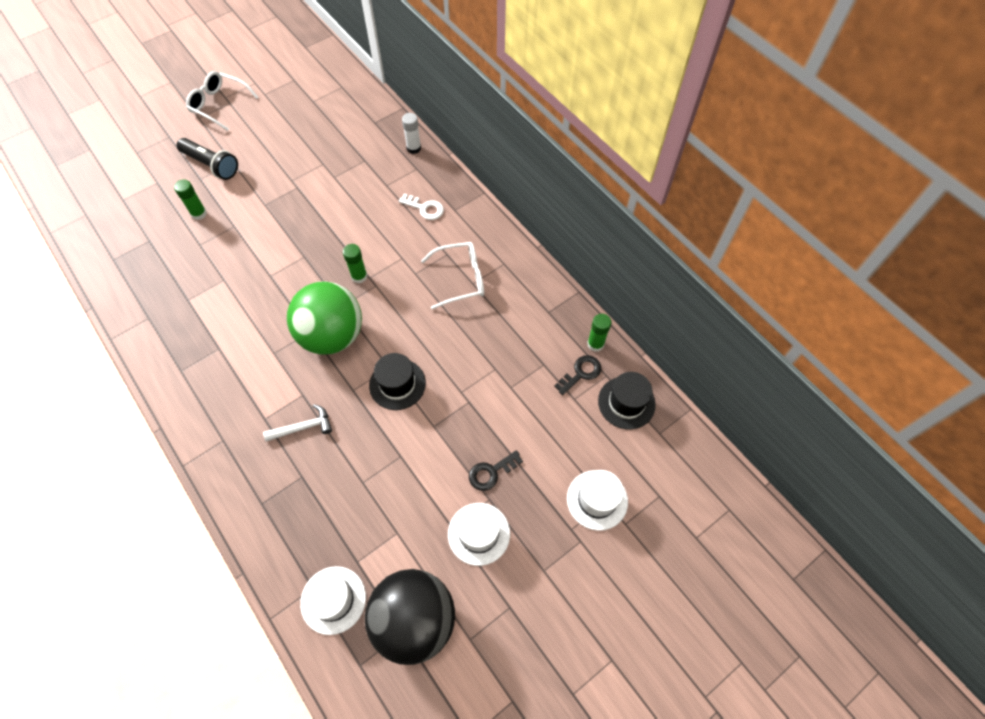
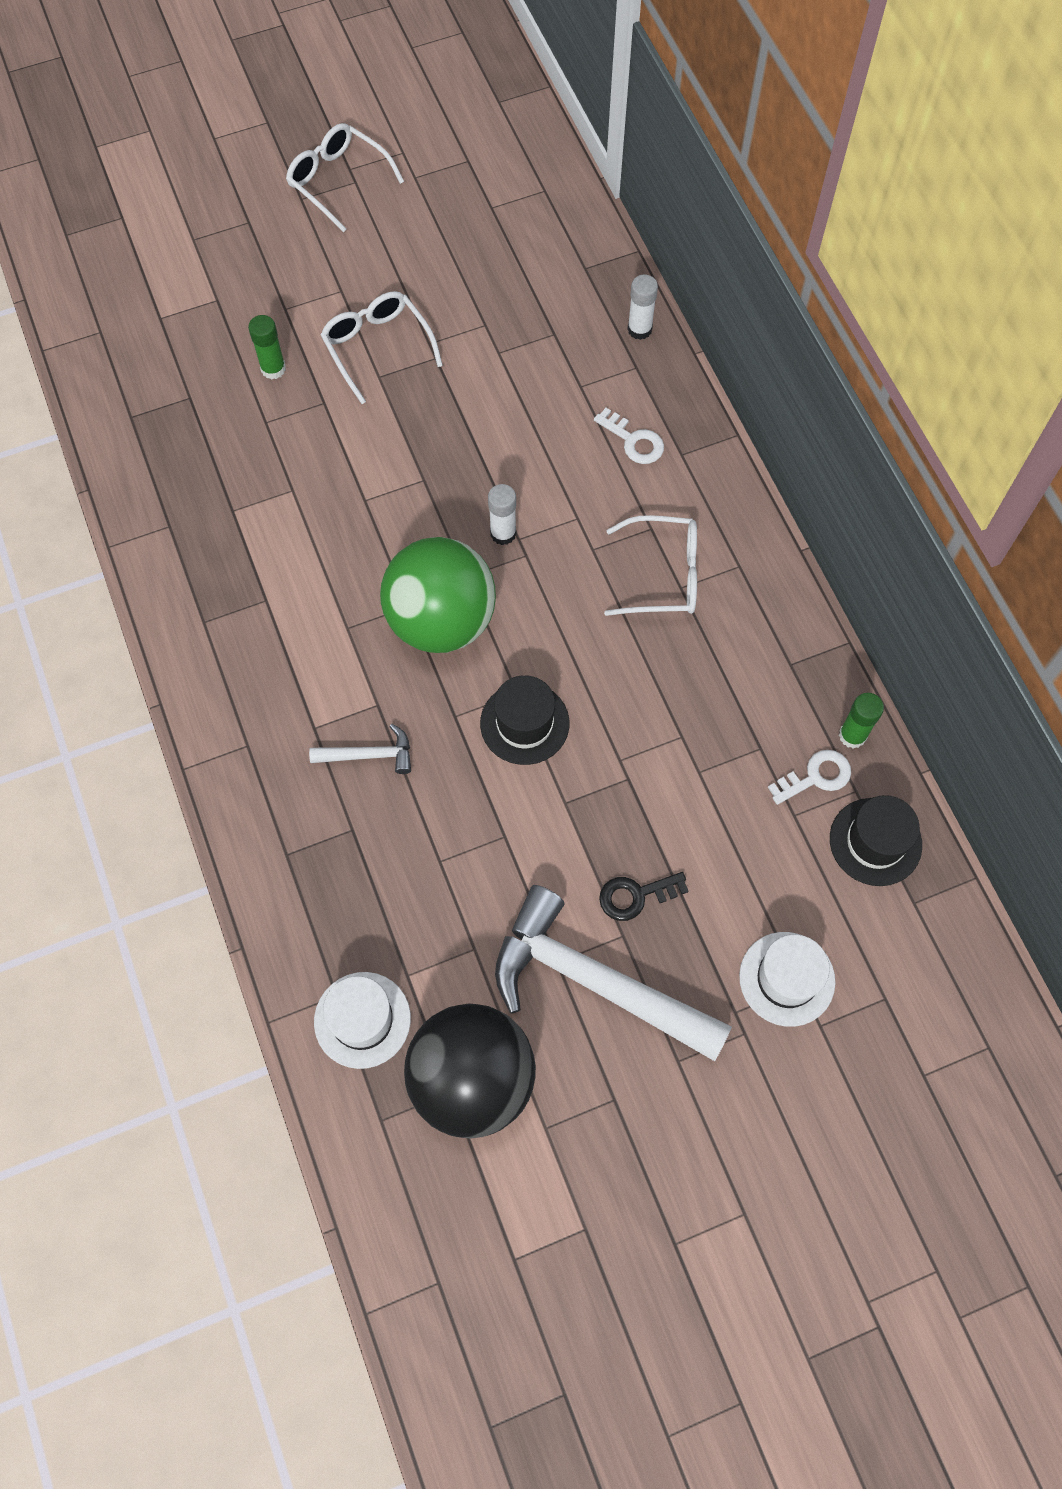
camera: 15 degrees right, 5 degrees up
black flashlight [177,138,238,180] -> none
green glue stick [343,244,368,283] -> white glue stick [488,484,516,545]
white hat [448,503,510,566] -> white hammer [495,885,732,1061]
black key [554,355,601,395] -> white key [768,750,851,805]
none -> white glasses [321,291,443,404]

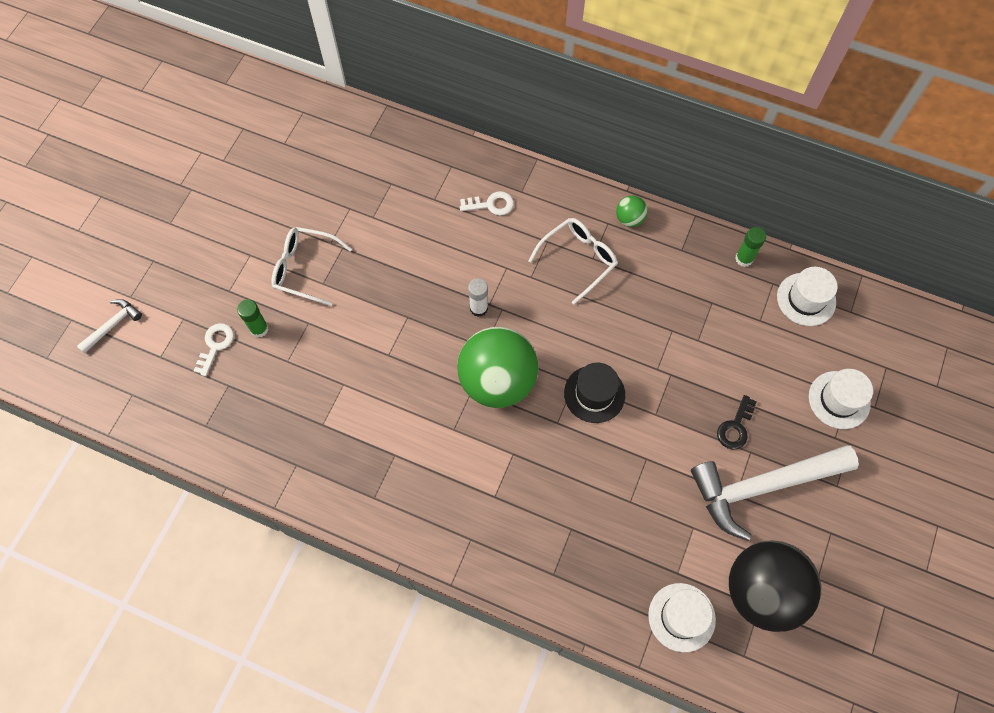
camera: 45 degrees left, 0 degrees up
white glasses [286,123,404,232] -> none
white hammer [309,724,411,774] -> white hammer moved to [77,299,142,354]
white glue stick [627,275,658,340] -> none
white key [768,750,851,805] -> white key moved to [194,323,234,376]
black hat [830,795,922,886] -> white hat [777,267,838,326]
none -> green ball [616,196,648,227]

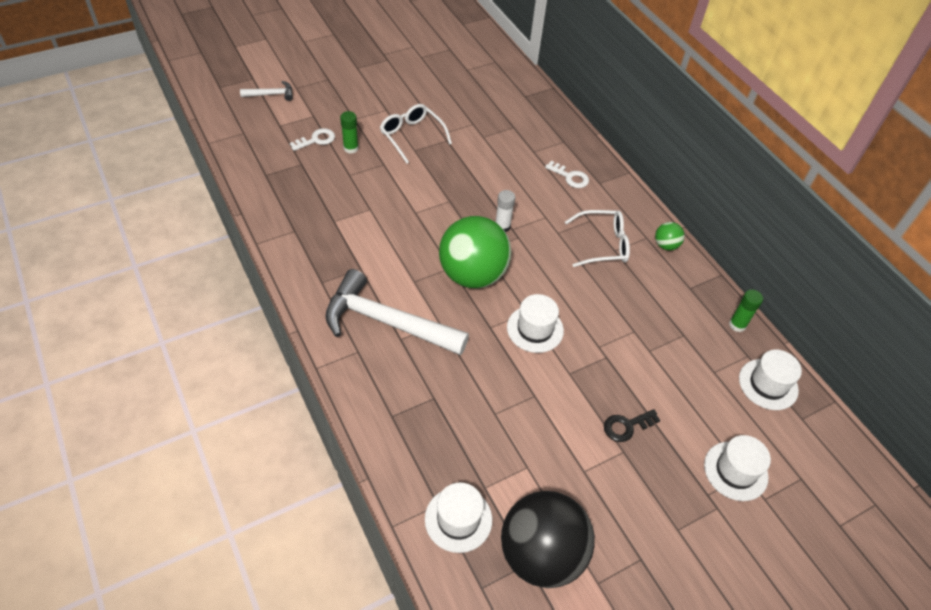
camera: 35 degrees right, 15 degrees down
black hat [564,363,625,423] -> white hat [507,294,564,353]
white hammer [691,445,859,541] -> white hammer moved to [326,269,469,355]

